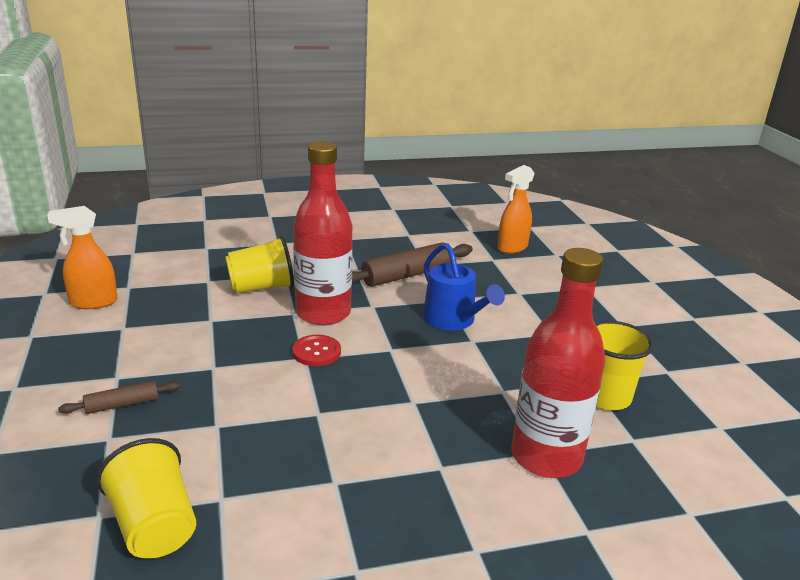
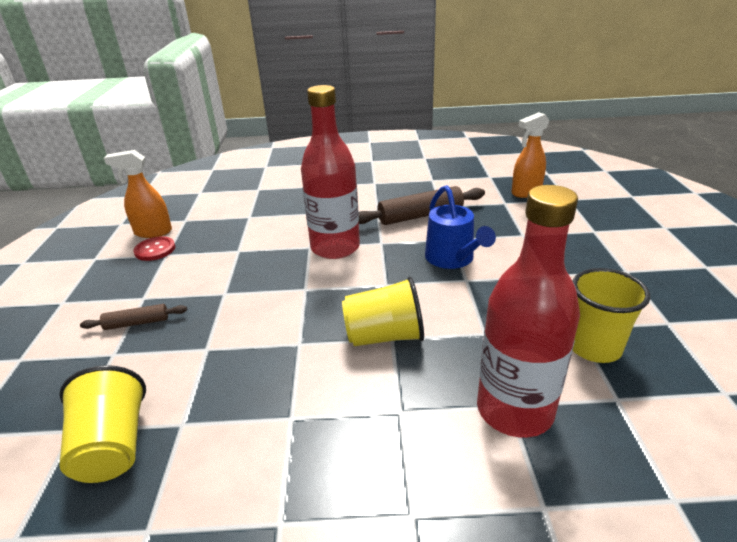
camera: 15 degrees right, 5 degrees up
yellow cup [226,236,294,293] -> yellow cup moved to [342,277,424,346]
red button [292,335,341,366] -> red button moved to [133,236,175,261]

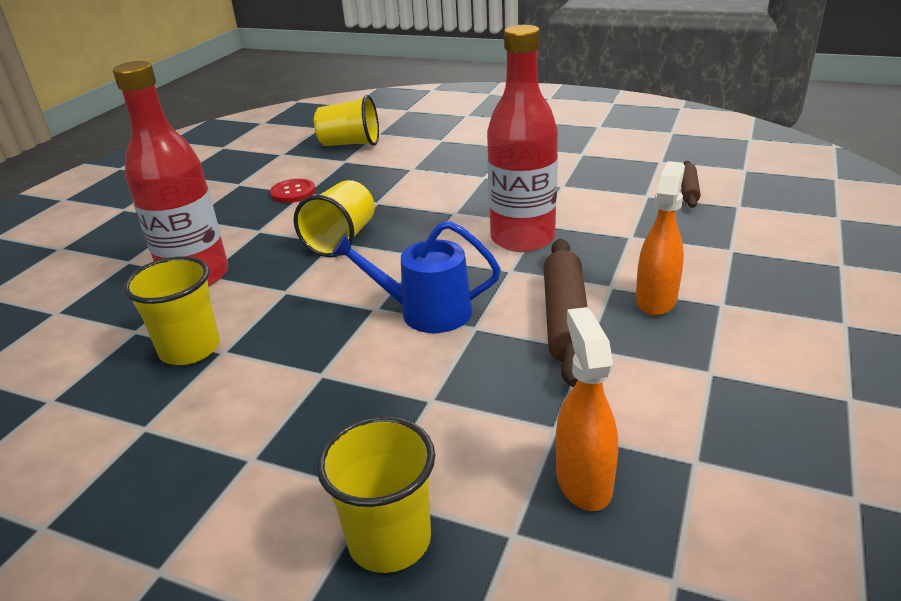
camera: 115 degrees right, 0 degrees up
brown rolling pin [80,304,187,330] -> brown rolling pin moved to [681,161,701,208]
orange spray bottle [104,150,172,238] -> orange spray bottle moved to [636,161,685,316]
red button [133,236,175,261] -> red button moved to [270,179,315,203]
none -> yellow cup [317,416,435,573]

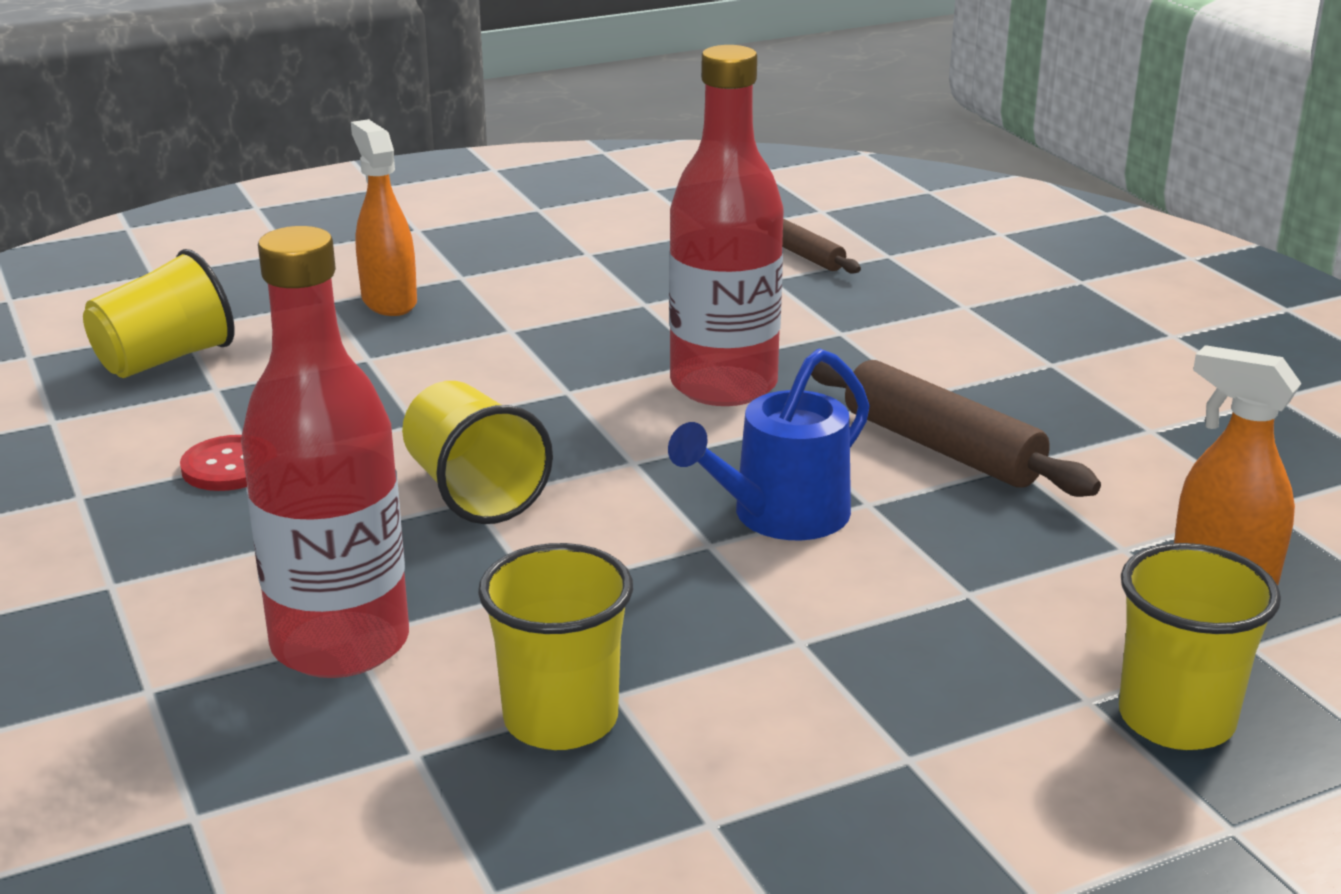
camera: 50 degrees left, 5 degrees down
orange spray bottle [636,161,685,316] -> orange spray bottle moved to [351,119,417,316]

